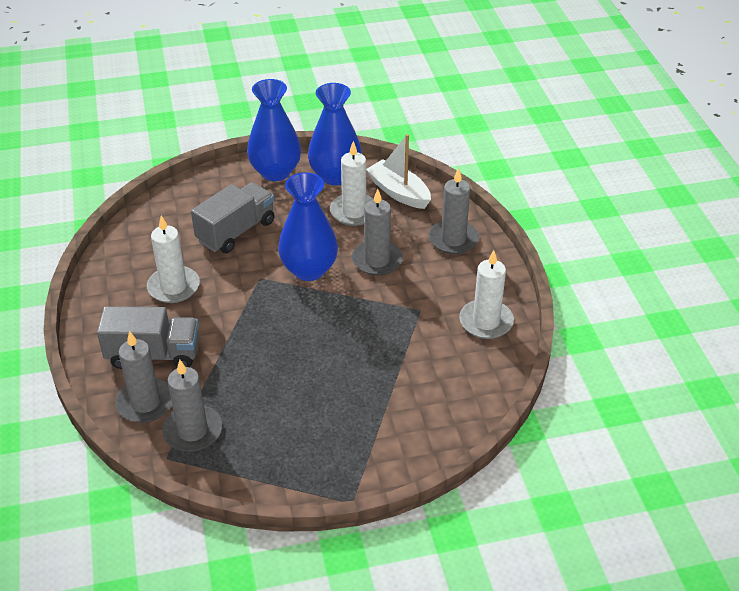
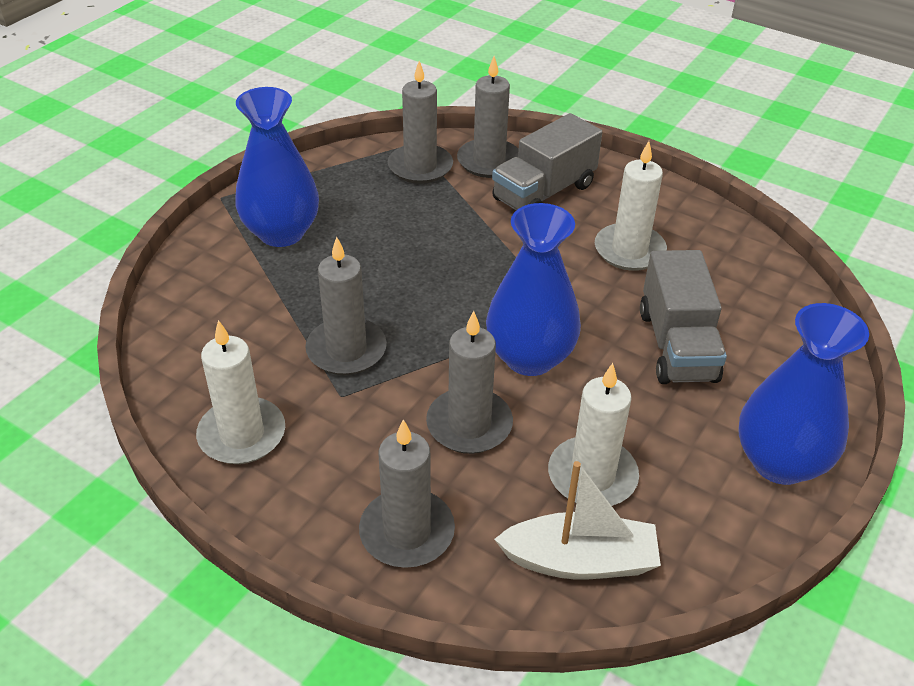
camera: 135 degrees right, 0 degrees up
blue vase [308,83,362,185] -> blue vase moved to [235,87,319,247]
none -> grey candle [305,237,387,375]

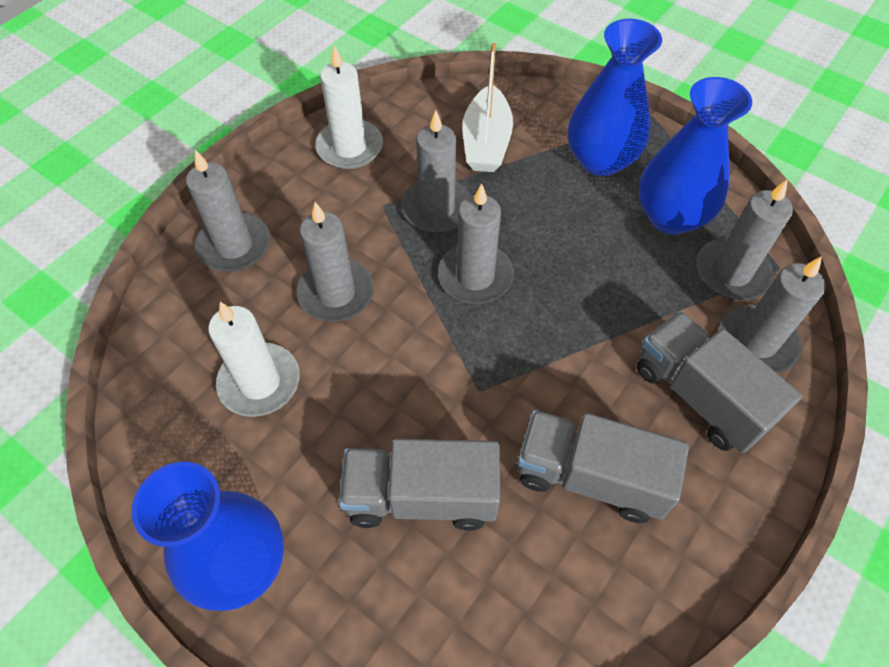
camera: 95 degrees right, 15 degrees up
blue vase [486,203,581,376] -> blue vase moved to [638,77,752,234]
white boat [494,461,661,579] -> white boat moved to [462,43,513,172]
white candle [595,141,667,271] -> grey truck [517,410,689,523]
none -> grey candle [438,183,514,304]

